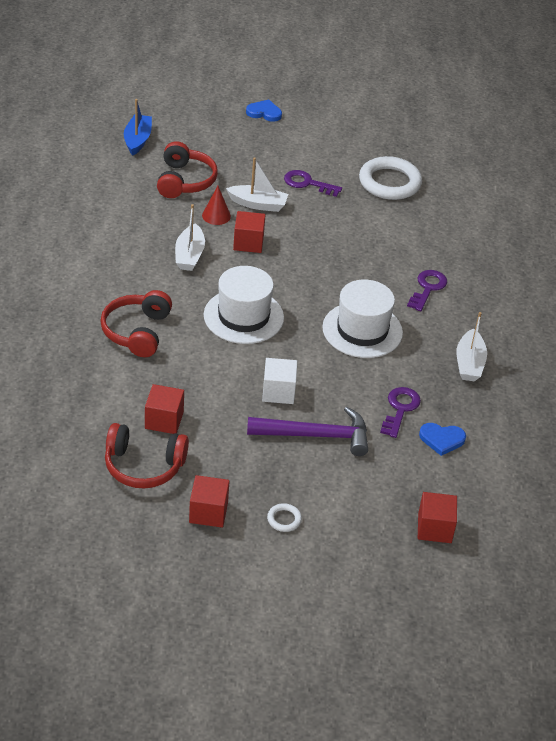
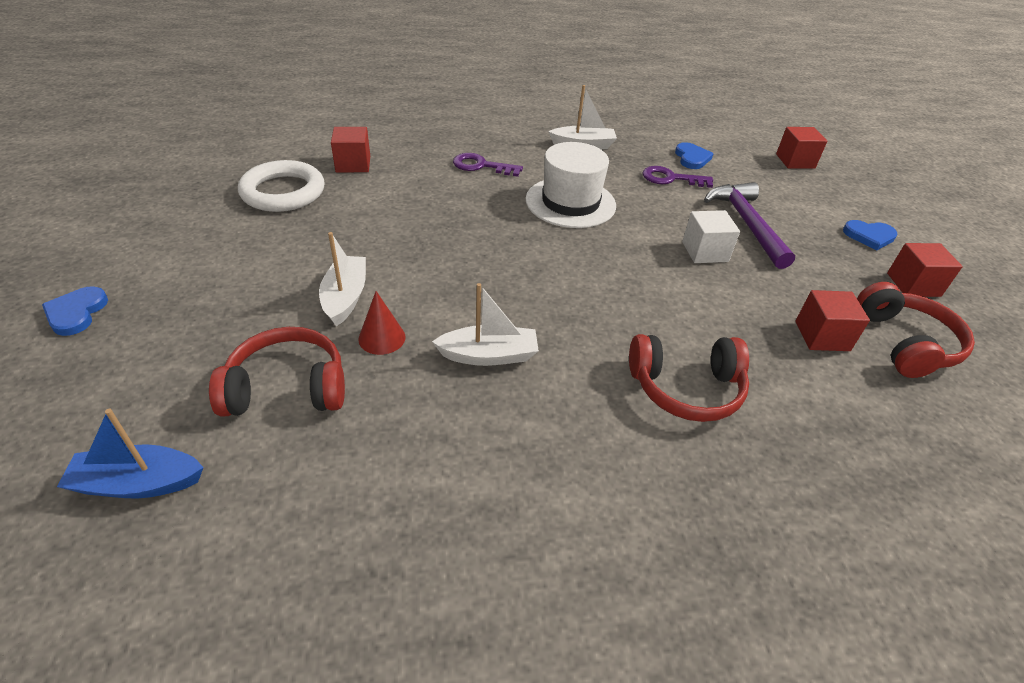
camera: 100 degrees left, 0 degrees up
white hat [204,266,284,344] -> none
red cube [233,211,265,253] -> red cube moved to [331,127,370,172]
white ring [267,503,302,532] -> blue heart [843,220,898,250]
purple key [284,170,342,197] -> none

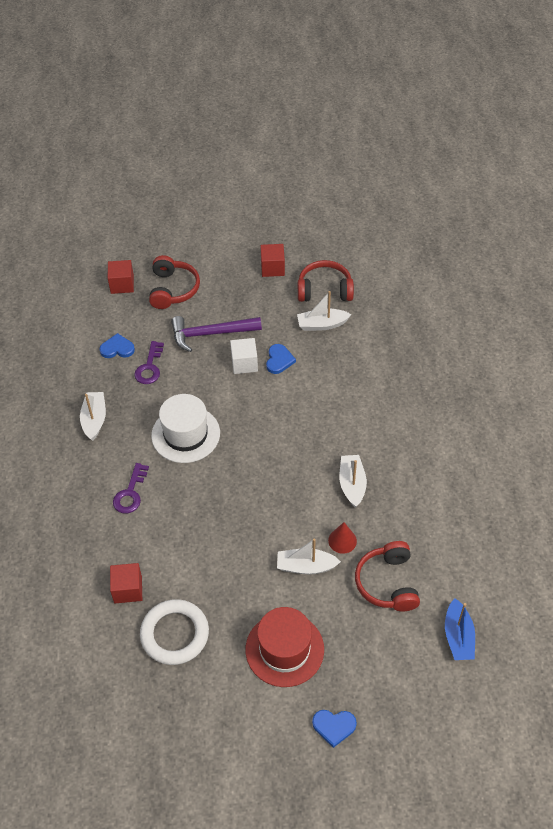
camera: 85 degrees left, 10 degrees up
red headphones [629,334,749,422] -> red headphones moved to [149,255,200,309]
red cube [795,290,870,351] -> white boat [297,291,352,331]
blue heart [843,220,898,250] -> blue heart moved to [266,344,296,374]
none -> red hat [246,607,324,687]

